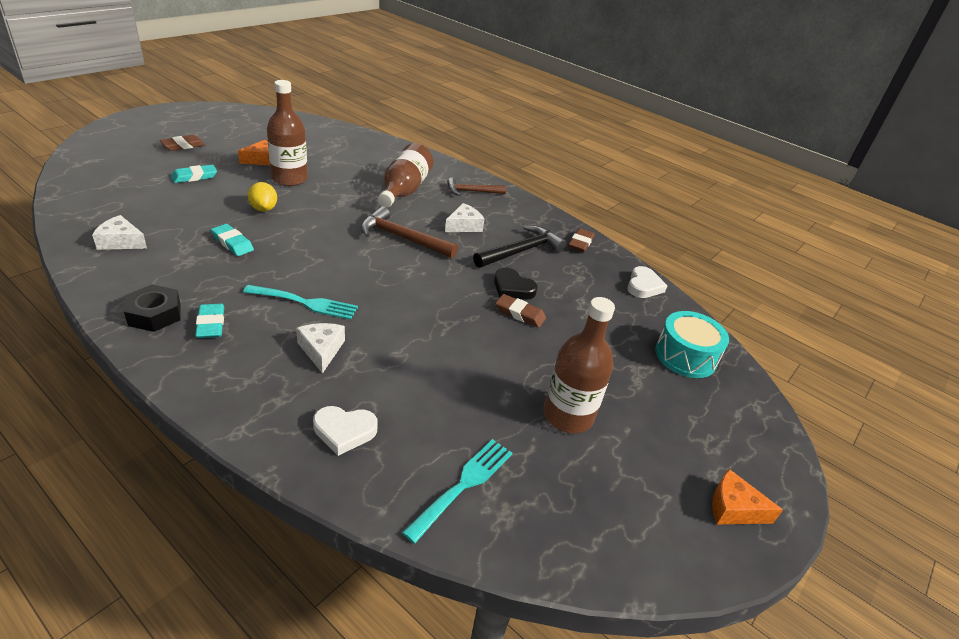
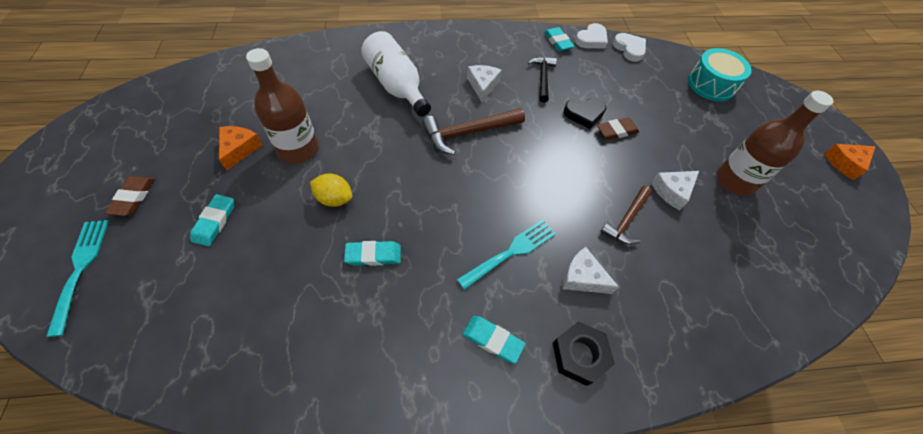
camera: 45 degrees left, 20 degrees up
white cheese [92,215,147,250] -> white cheese moved to [651,171,699,210]
black nut [124,284,181,332] -> black nut moved to [553,321,615,386]
white heart [313,406,378,456] -> white heart moved to [575,23,608,48]
brown bottle [378,143,433,208] -> white bottle [361,31,431,117]
turquoise fork [402,439,512,543] -> turquoise fork moved to [46,220,109,337]
brown hammer [447,178,506,196] -> brown hammer moved to [600,186,652,245]
black hammer [473,225,567,268] -> black hammer [528,57,557,103], size x0.67
brown eraser [568,228,594,252] -> turquoise eraser [544,27,575,51]

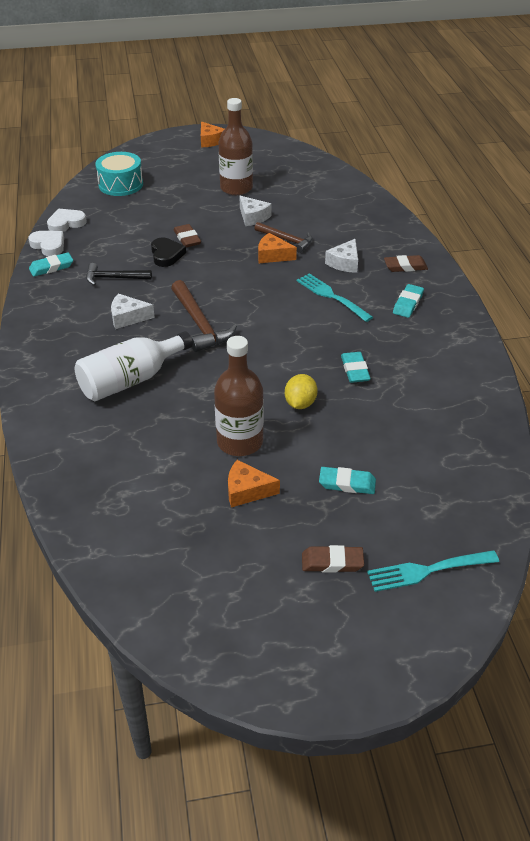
camera: 90 degrees left, 15 degrees down
black nut [553,321,615,386] -> brown eraser [384,255,428,272]
none -> orange cheese [258,233,297,263]

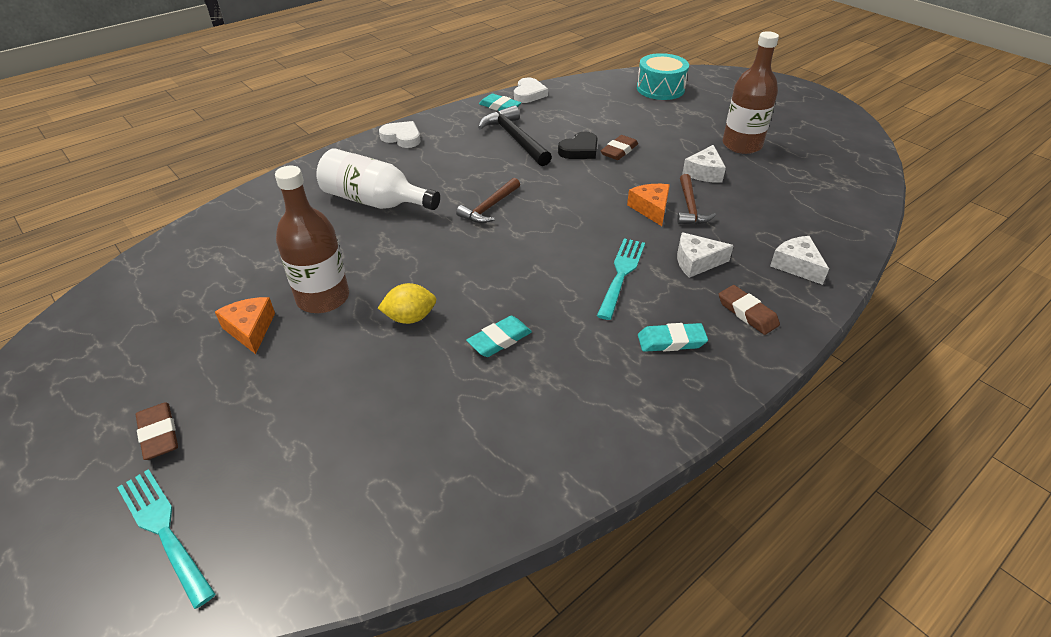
camera: 60 degrees right, 0 degrees up
white heart [47,209,87,232] -> white heart moved to [379,121,420,148]
black hammer [86,263,152,285] -> black hammer [478,105,552,166], size x1.50
white cheese [111,294,155,329] -> white cheese moved to [770,236,829,285]
brown hammer [171,280,237,352] -> brown hammer [456,178,520,223], size x0.67
orange cheese [201,122,224,148] -> none
turquoise eraser [319,467,376,494] -> none

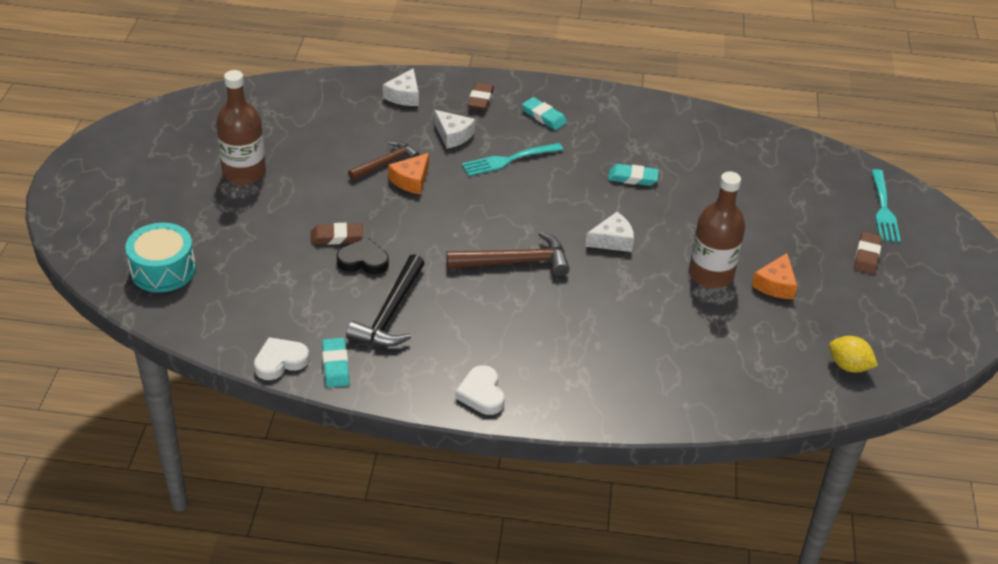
camera: 135 degrees left, 0 degrees up
white bottle [316,148,440,210] -> none
yellow lemon [378,283,436,324] -> yellow lemon moved to [829,336,878,373]
brown hammer [456,178,520,223] -> brown hammer [446,232,569,277], size x1.50
white cheese [682,145,726,183] -> white cheese moved to [585,212,634,252]

